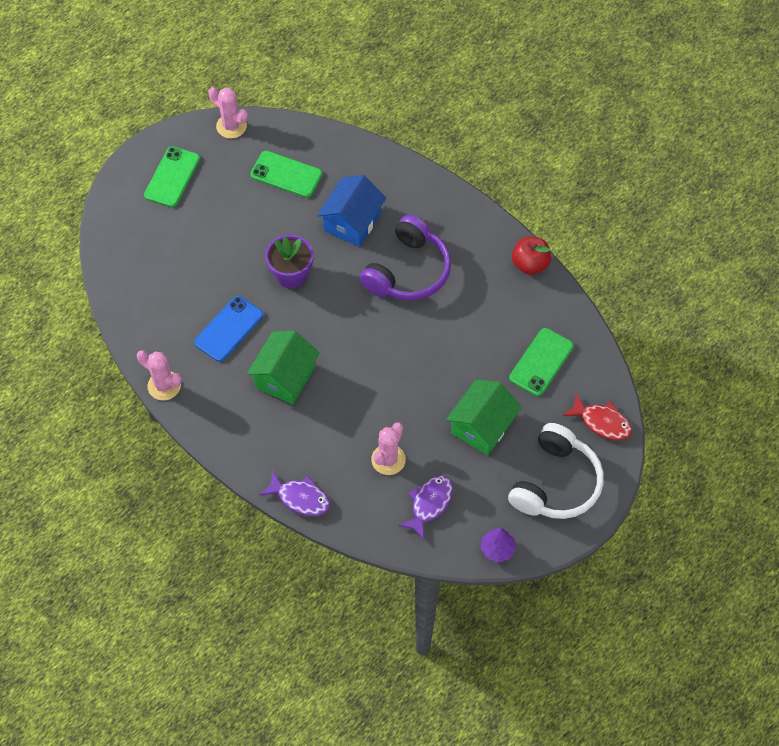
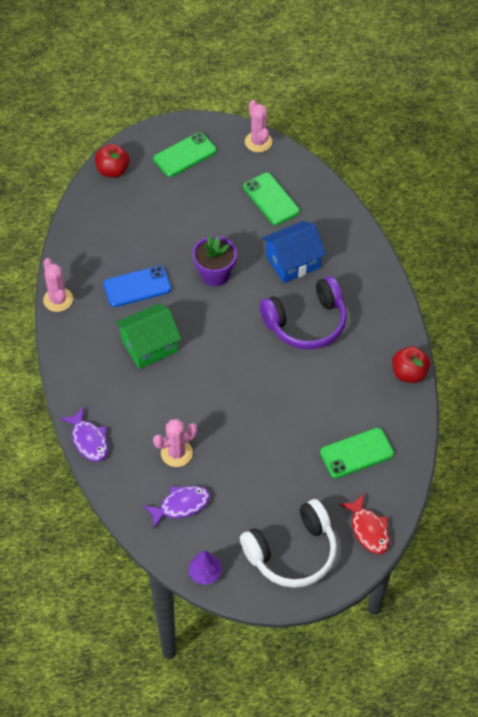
camera: 35 degrees right, 5 degrees down
green house [446,379,522,456] -> none
none -> red apple [95,144,129,177]

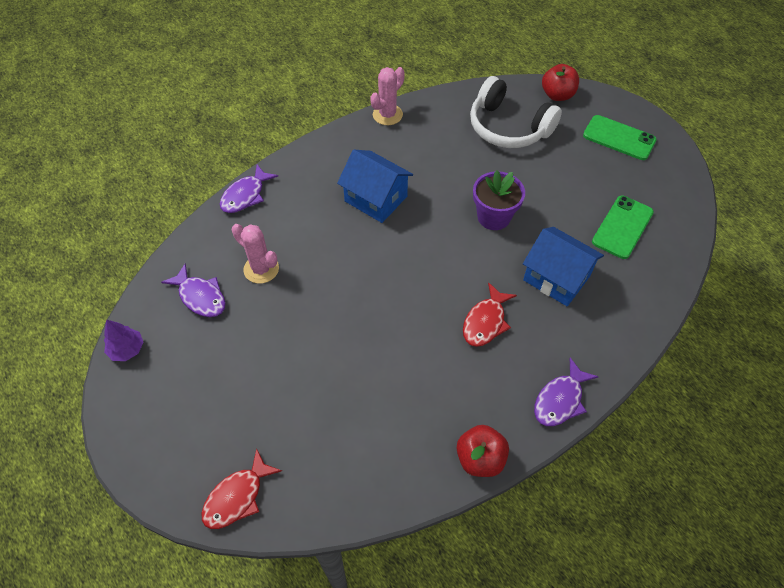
camera: 65 degrees right, 0 degrees up
blue phone [103,266,171,307] -> none
green house [115,303,181,369] -> blue house [337,150,413,223]
white headphones [240,499,337,588] -> white headphones moved to [470,76,562,148]
pink cactus [245,100,272,152] -> none
purple headphones [260,276,347,349] -> red fish [463,282,517,347]
green phone [320,428,394,478] -> none
none -> purple fish [534,358,599,426]

